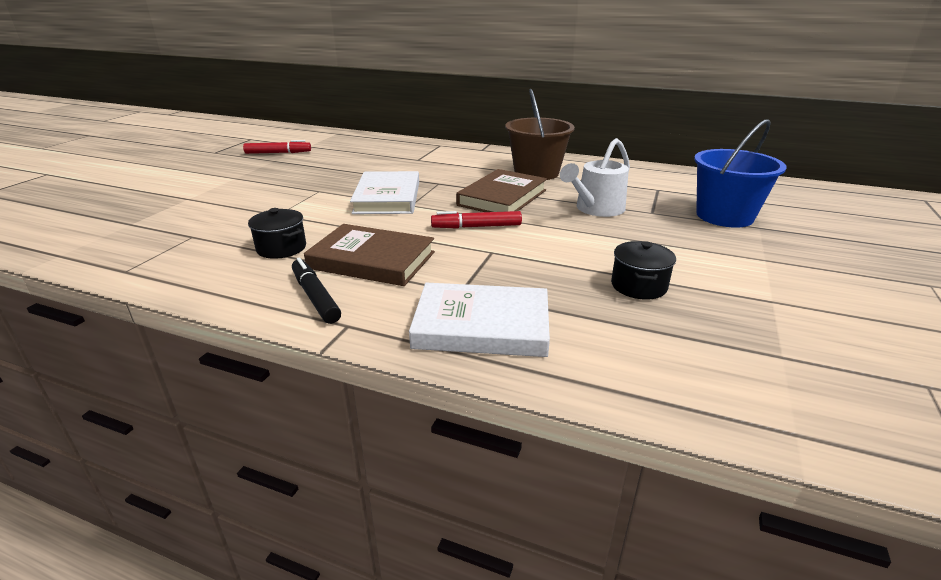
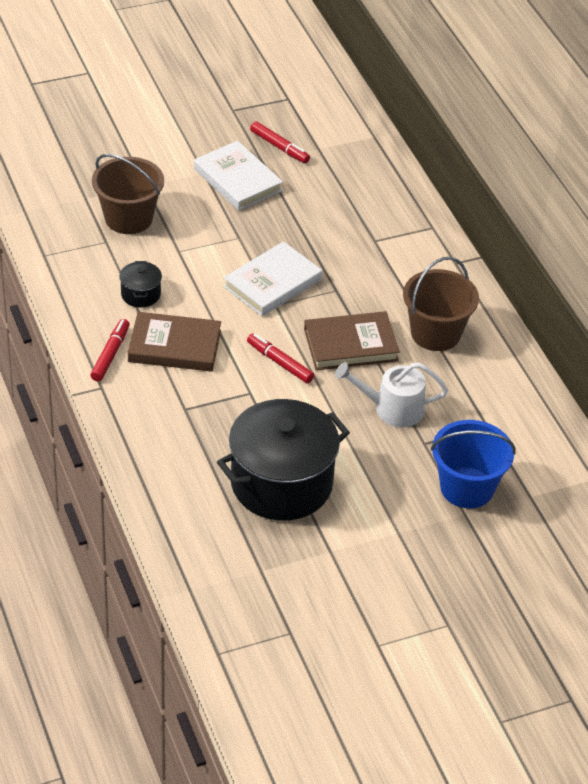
camera: 45 degrees right, 15 degrees up
black marker [292,258,341,324] -> red marker [91,319,130,382]
brown book [304,224,435,286] -> brown book turned 60 degrees counterclockwise [128,312,221,372]
white book [409,282,550,357] -> white book moved to [194,141,283,211]
black pot [611,241,676,300] -> black pot [217,399,350,521], size x2.36
none -> brown bucket [92,154,164,234]

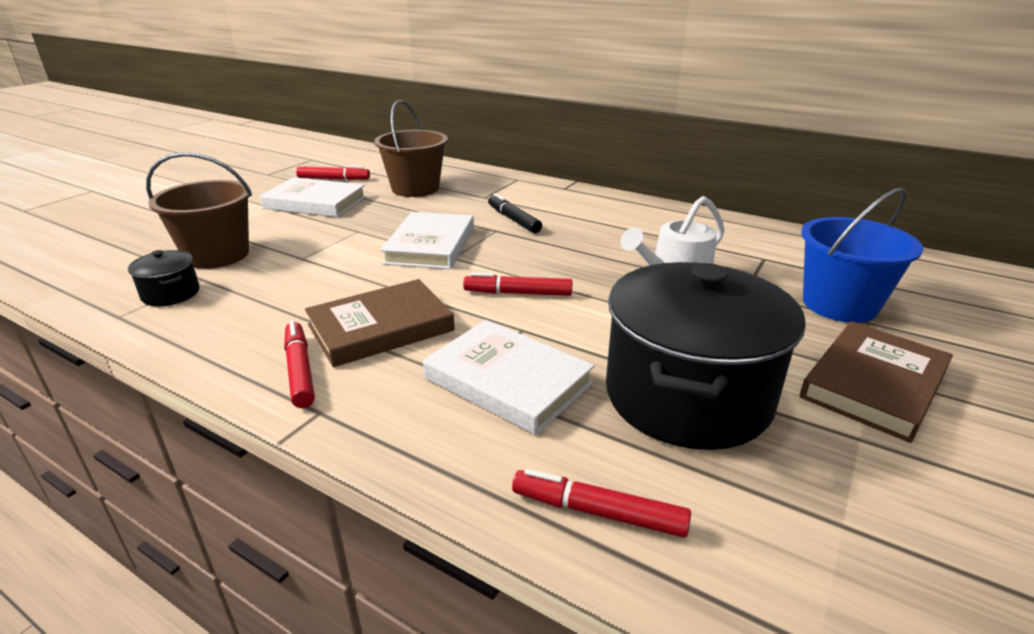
camera: 35 degrees left, 15 degrees down
black pot [119,261,162,308] -> black pot moved to [128,250,199,306]
brown book [304,311,400,370] -> brown book moved to [800,321,953,443]
brown bucket [403,257,479,351] -> brown bucket moved to [374,100,448,197]
none -> white book [423,320,595,435]
none -> black marker [488,193,542,233]
none -> red marker [512,469,691,538]

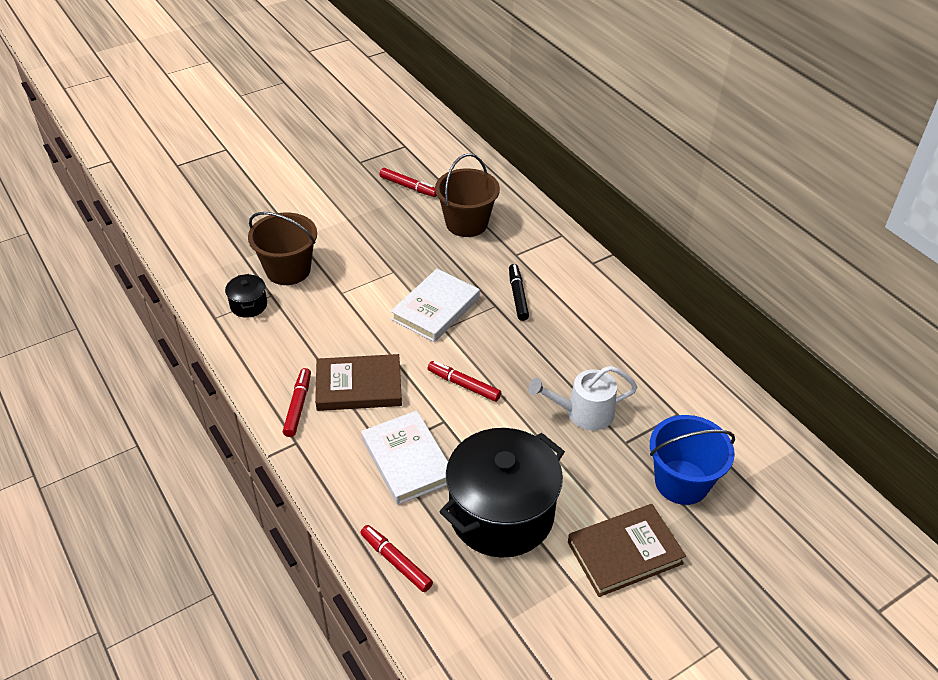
camera: 25 degrees right, 15 degrees up
white book [260,177,366,217] -> none

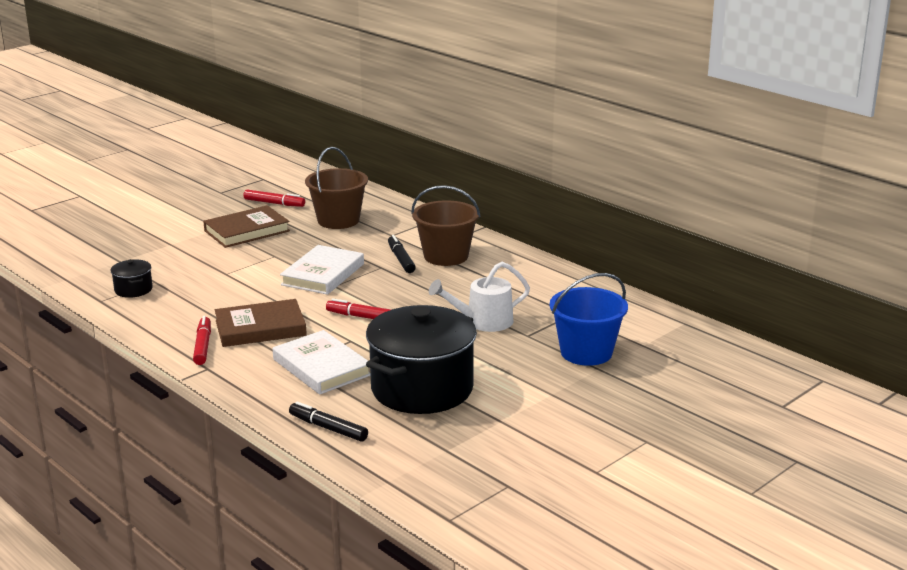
camera: 10 degrees left, 20 degrees down
brown bucket [248,212,317,285] -> brown bucket moved to [411,185,480,266]
red marker [360,525,433,592] -> black marker [289,401,368,442]
brown book [568,504,686,597] -> brown book moved to [203,205,290,248]

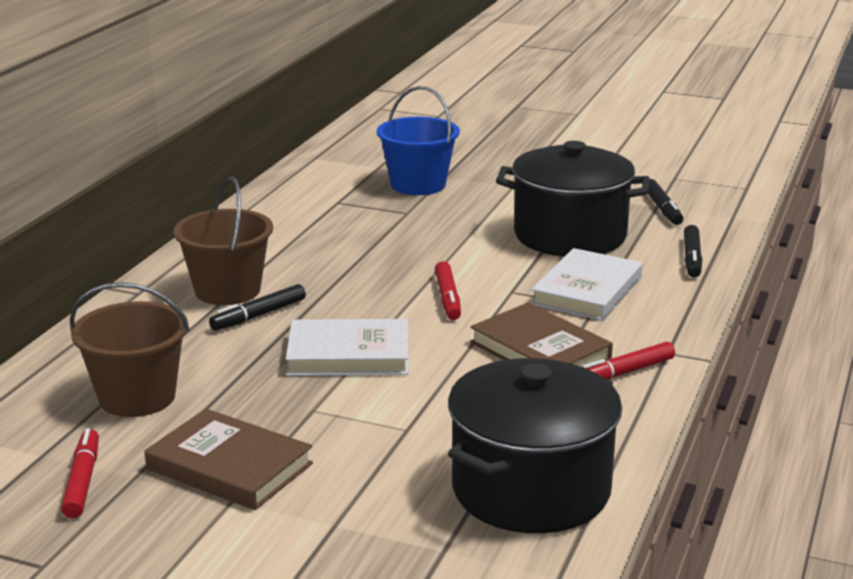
camera: 115 degrees left, 0 degrees up
black pot [111,259,153,298] -> black pot [448,358,622,533], size x2.36
white watering can [429,262,530,332] -> none
none -> black marker [648,179,683,225]

